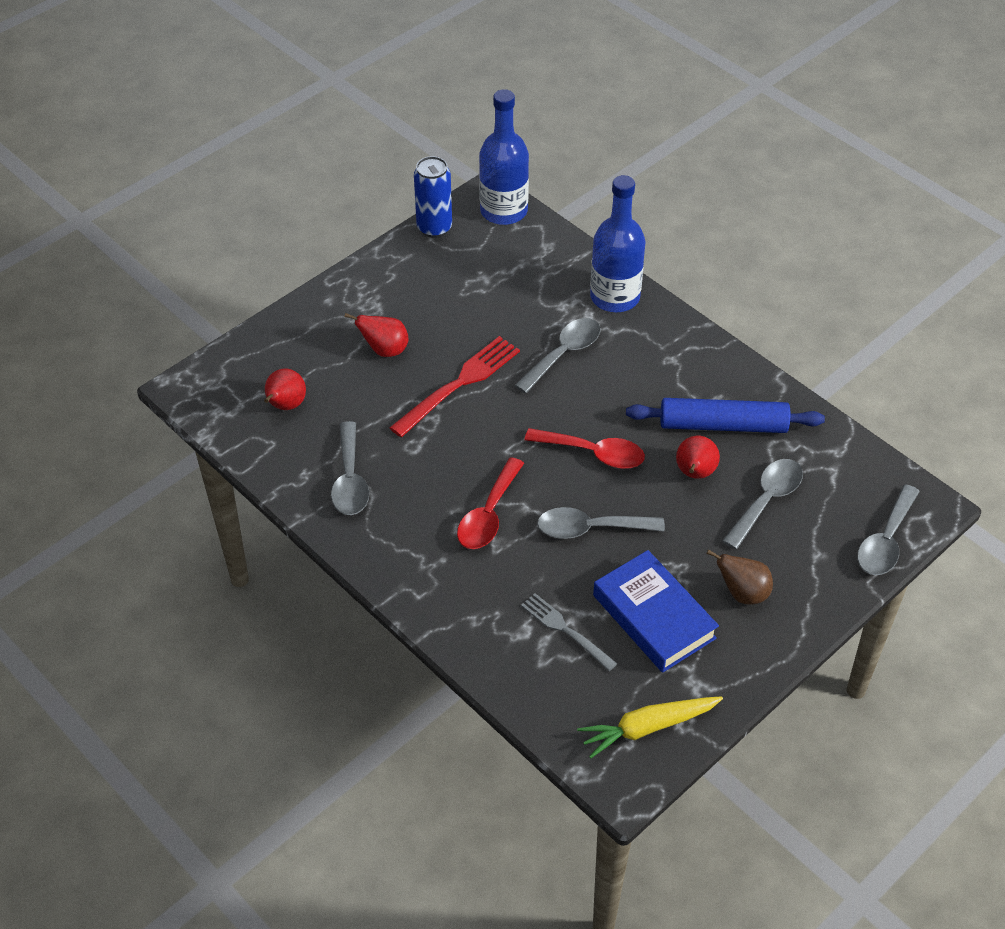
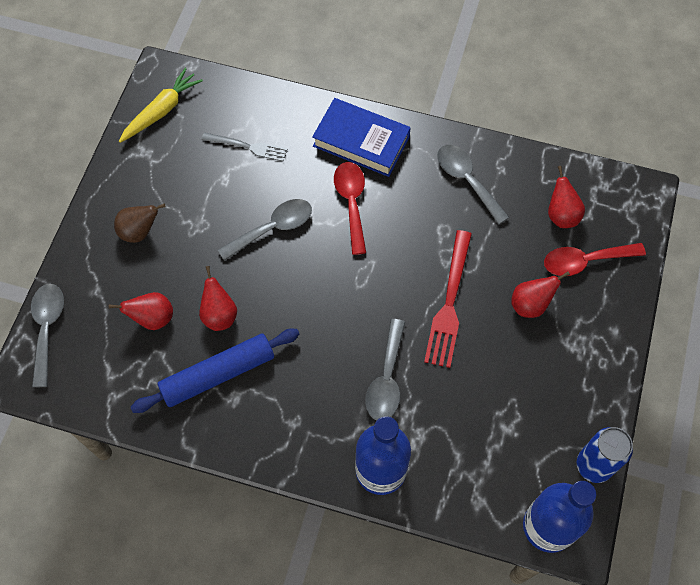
camera: 150 degrees right, 15 degrees up
red spoon [524,428,645,469] -> red spoon moved to [544,243,646,276]
blue book [593,550,719,673] -> blue book moved to [312,98,411,177]
grey spoon [722,459,803,550] -> red pear [109,292,173,330]

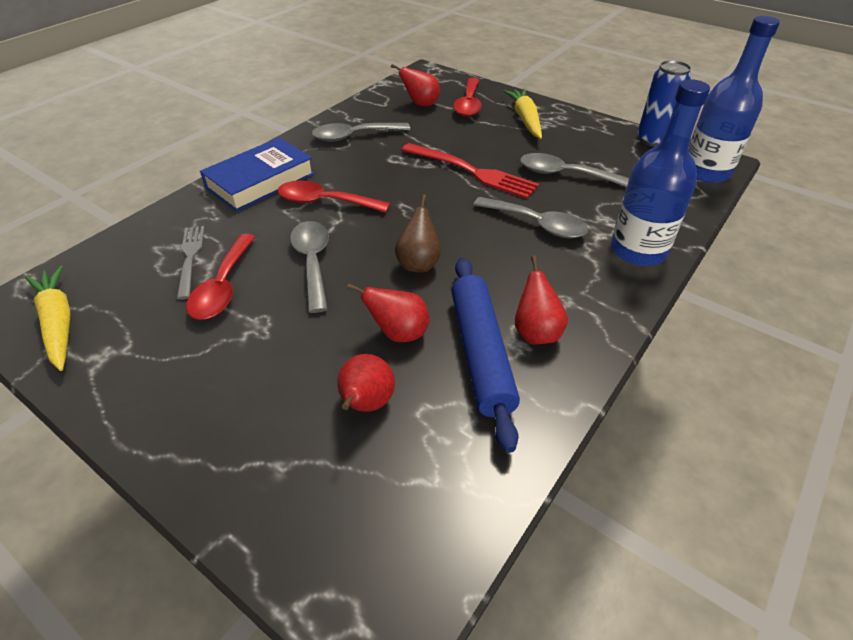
camera: 70 degrees left, 20 degrees down
grey spoon [31,284,64,387] -> grey spoon moved to [520,153,629,187]
brown pear [114,204,166,243] -> brown pear moved to [395,194,441,272]
grey fork [202,132,288,162] -> grey fork turned 45 degrees counterclockwise [177,226,205,300]
red pear [511,272,570,318] -> red pear moved to [515,256,568,345]
none -> red spoon [186,234,255,320]
none -> yellow carrot [503,89,542,139]

